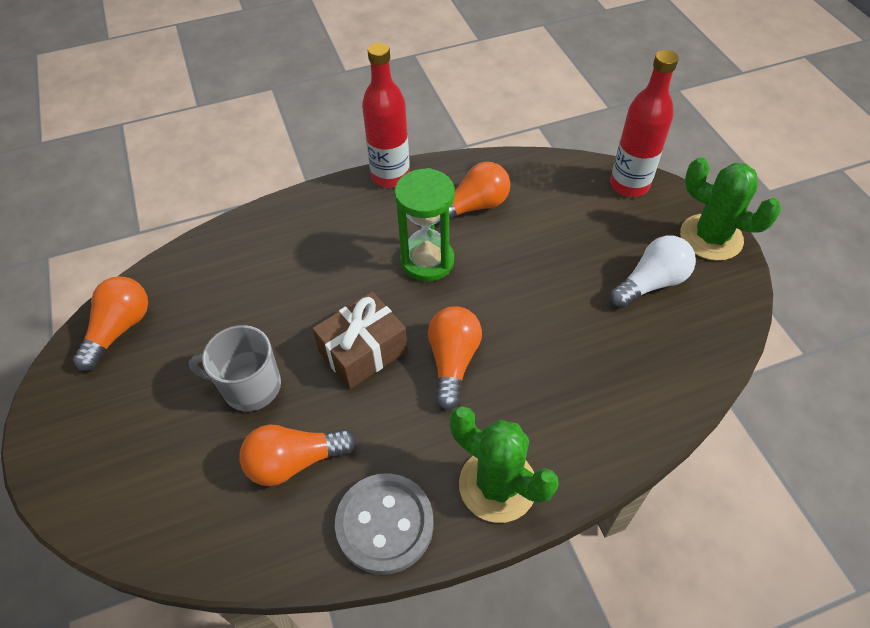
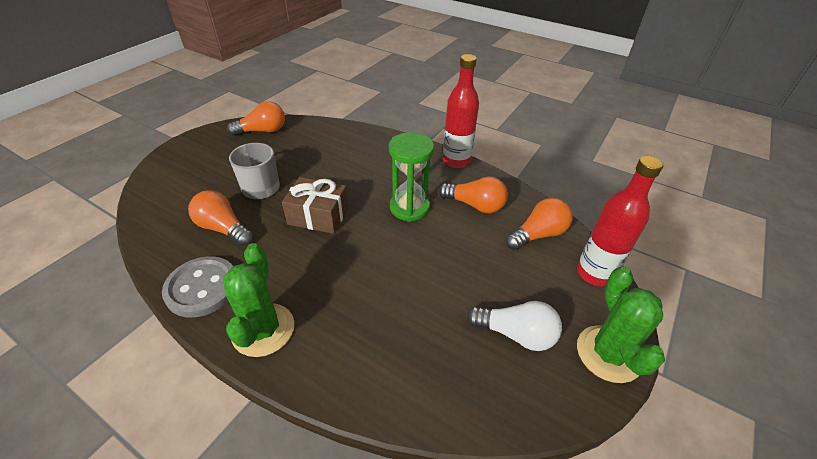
camera: 50 degrees right, 10 degrees down
orange light bulb [428,306,482,410] -> orange light bulb moved to [506,198,573,250]

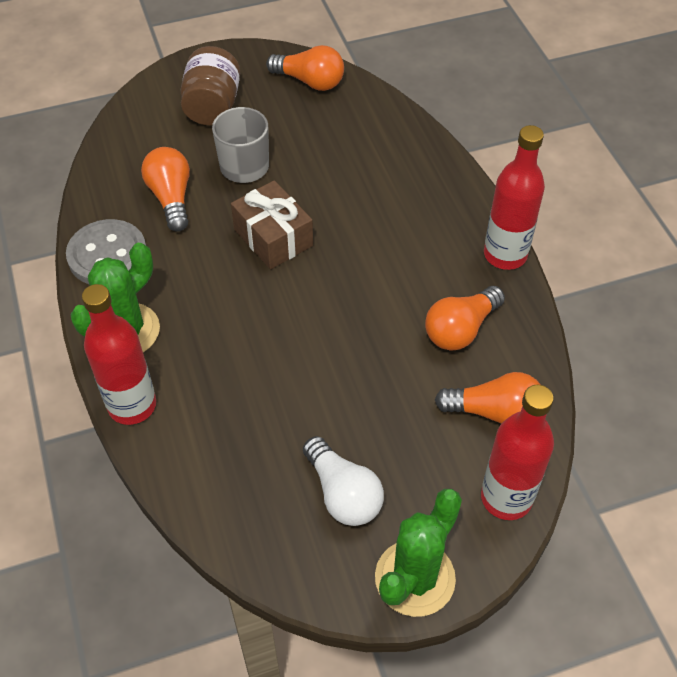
camera: 40 degrees right, 10 degrees up
green hourglass [389,132,434,222] -> none
orange light bulb [439,176,508,214] -> orange light bulb turned 75 degrees clockwise [425,286,505,351]
none -> red bottle [82,284,156,425]
none -> brown jar [181,46,240,125]

